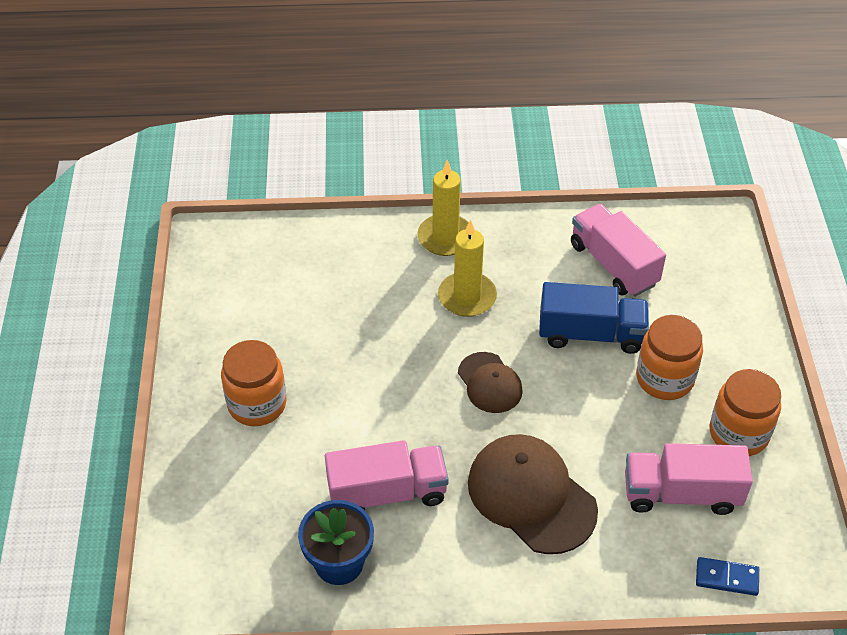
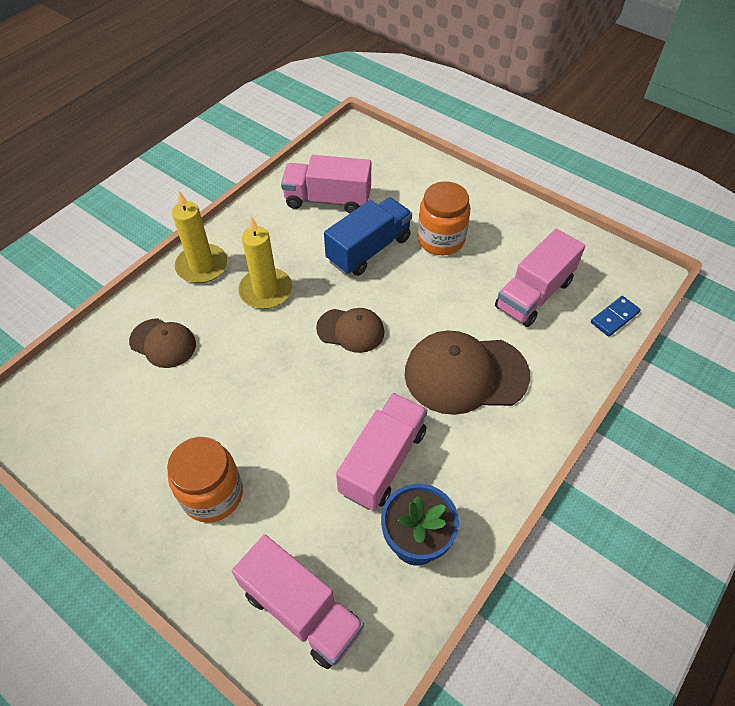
camera: 50 degrees left, 5 degrees up
orange jar [710,369,781,456] -> none
none -> brown cap [129,318,196,368]
none -> pink truck [232,535,364,669]

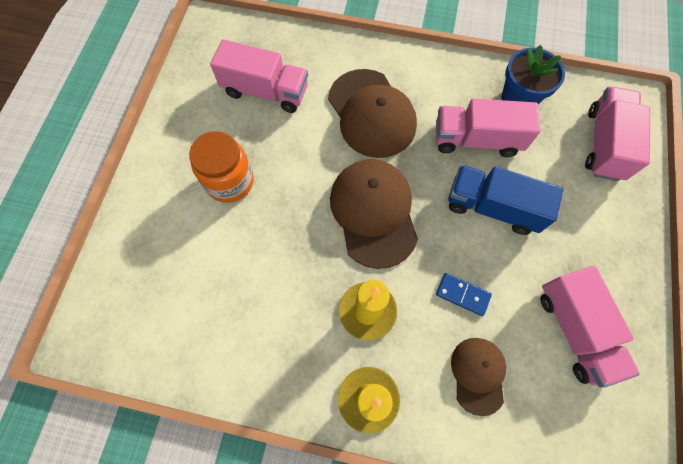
camera: 115 degrees left, 15 degrees up
orange jar [167,437,243,523] -> none
pink truck [281,155,371,214] -> pink truck moved to [540,266,640,388]
brown cap [316,308,385,353] -> brown cap [330,159,418,269], size x1.74
blue truck [324,197,412,276] -> blue truck moved to [448,165,564,235]
blue domino [591,296,641,337] -> blue domino moved to [436,273,492,316]

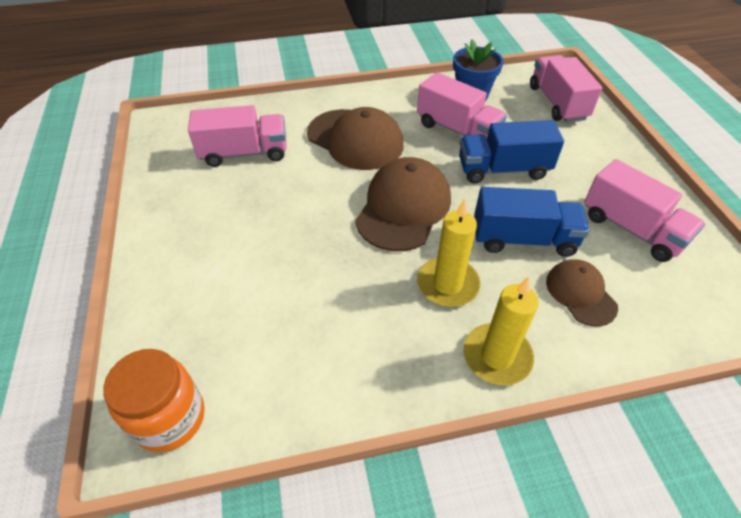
camera: 25 degrees left, 20 degrees down
orange jar [189,131,254,203] -> orange jar moved to [103,349,205,452]
brown cap [330,159,418,269] -> brown cap turned 60 degrees clockwise [355,157,451,251]
pink truck [436,99,540,157] -> pink truck turned 120 degrees counterclockwise [417,72,507,138]
blue domino [436,273,492,316] -> blue truck [474,187,590,257]

